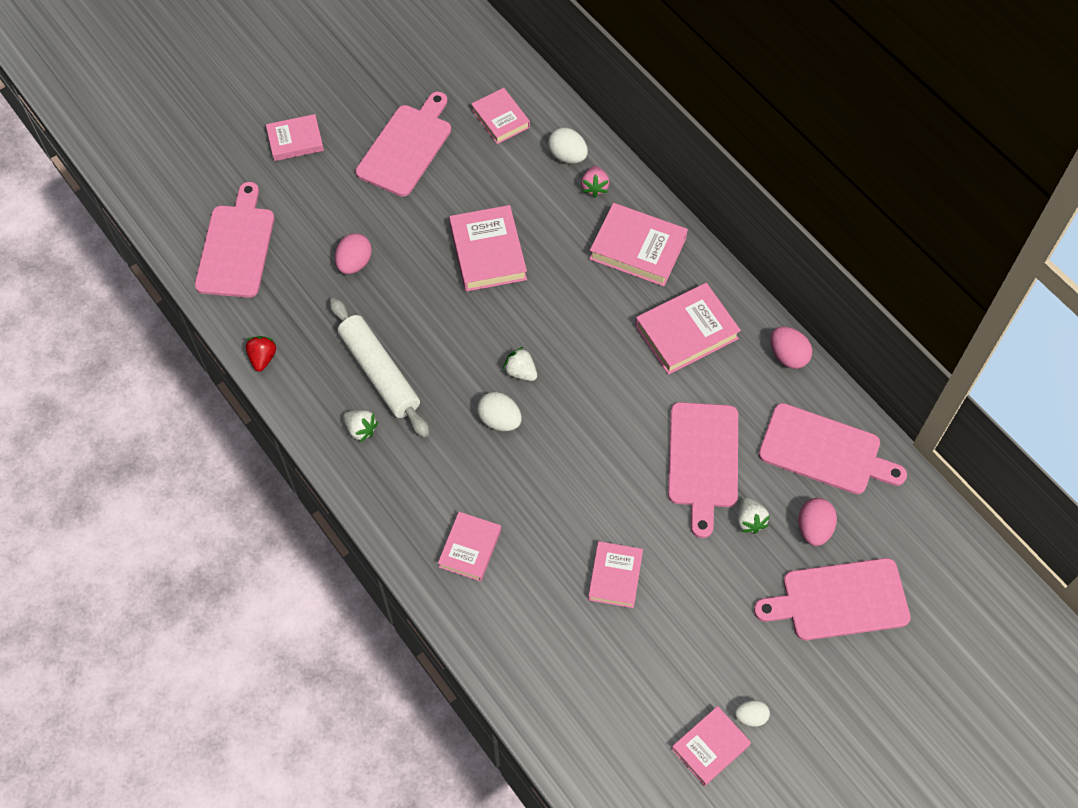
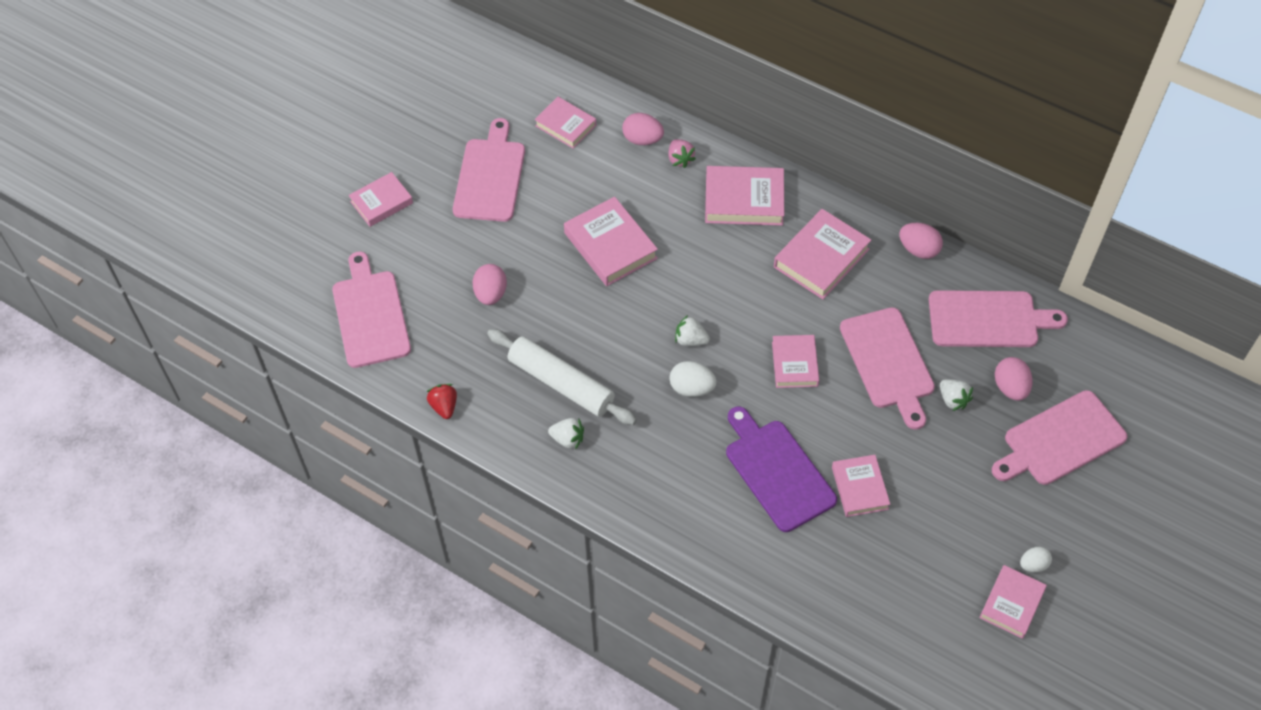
camera: 20 degrees left, 5 degrees down
pink book [438,512,501,581] -> pink book moved to [772,335,819,388]
white egg [548,128,588,164] -> pink egg [622,113,664,145]
none -> purple cutting board [726,406,837,532]

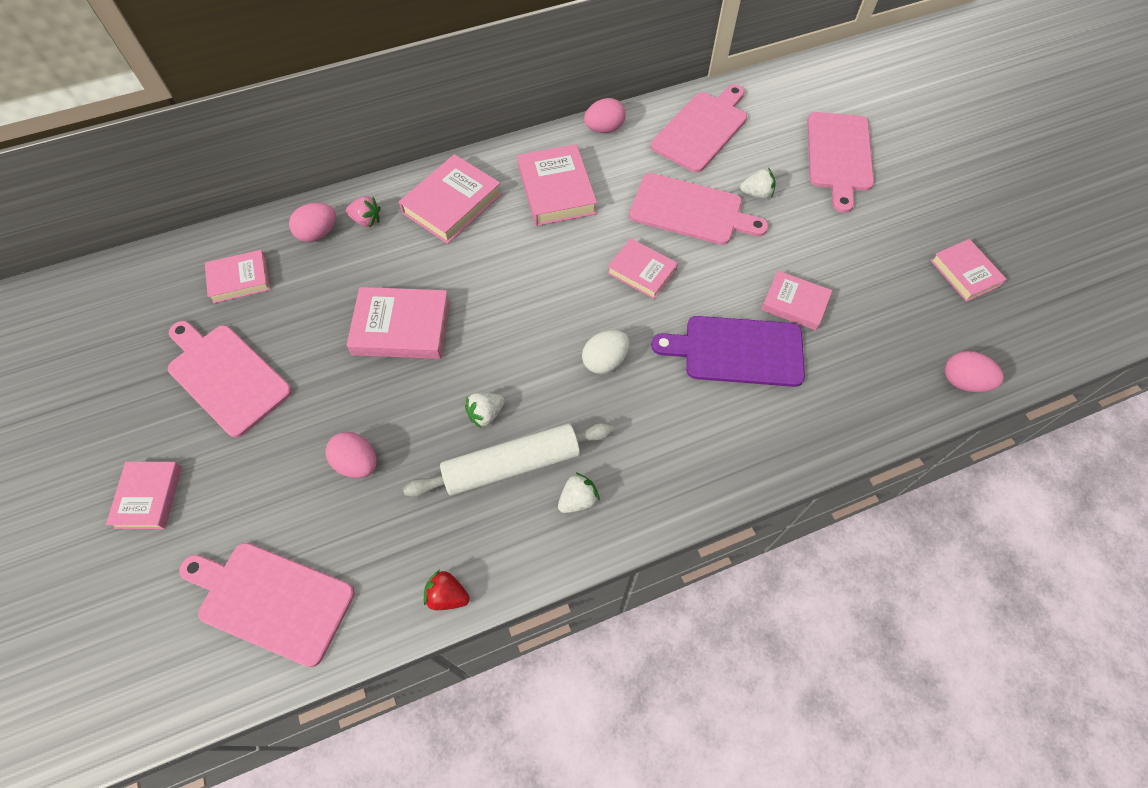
camera: 55 degrees left, 5 degrees up
white strawberry [675,315,710,346] -> white strawberry moved to [465,393,505,429]
pink egg [995,357,1033,401] -> pink egg moved to [945,351,1004,392]
white egg [1020,547,1052,573] -> none

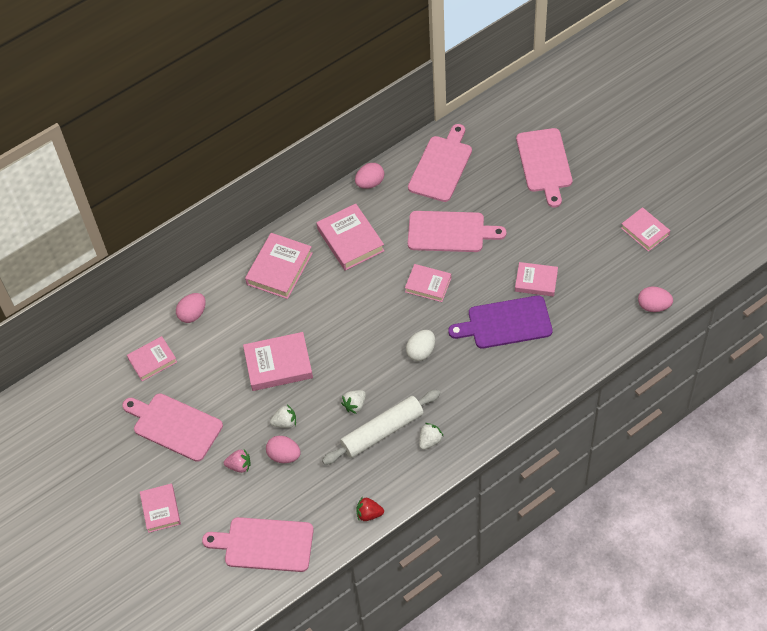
camera: 10 degrees left, 5 degrees down
pink strawberry [346,196,381,227] -> pink strawberry moved to [224,449,251,473]
white strawberry [740,168,776,199] -> white strawberry moved to [270,405,296,428]

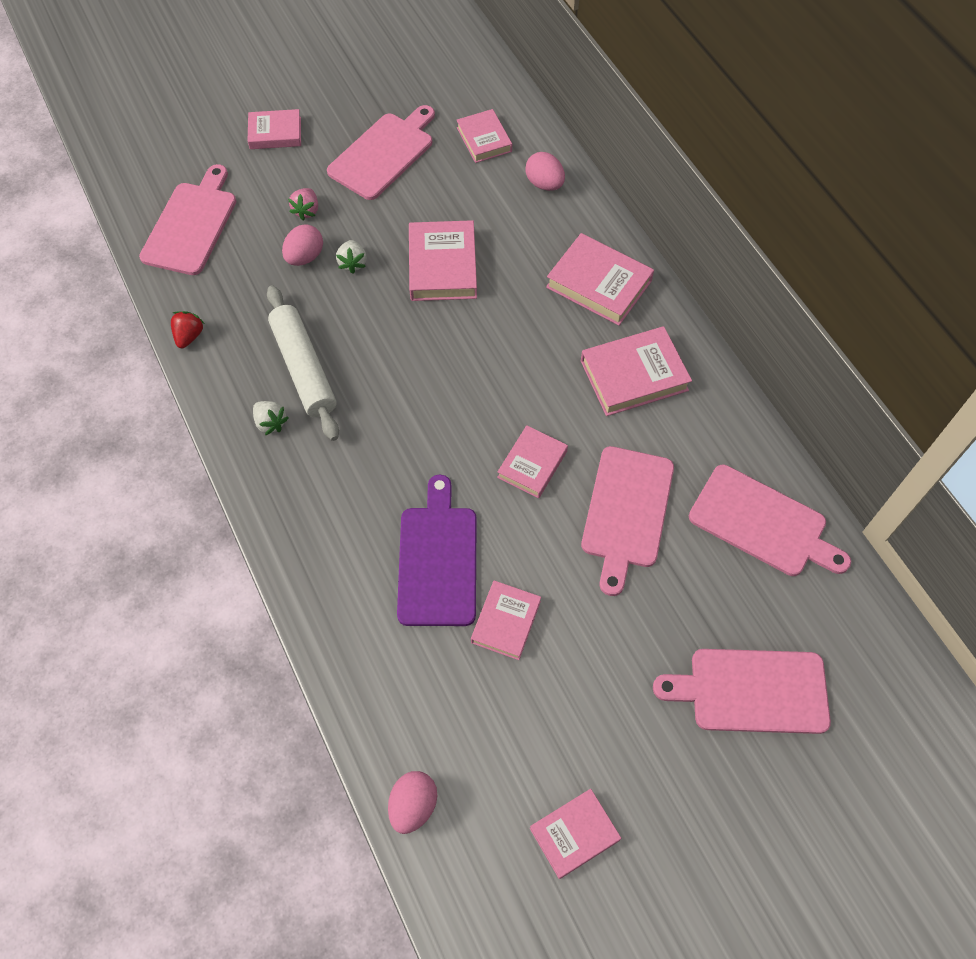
camera: 95 degrees right, 5 degrees up
white strawberry [341,390,366,414] -> none
pink egg [355,163,384,189] -> none
white egg [406,330,435,361] -> none

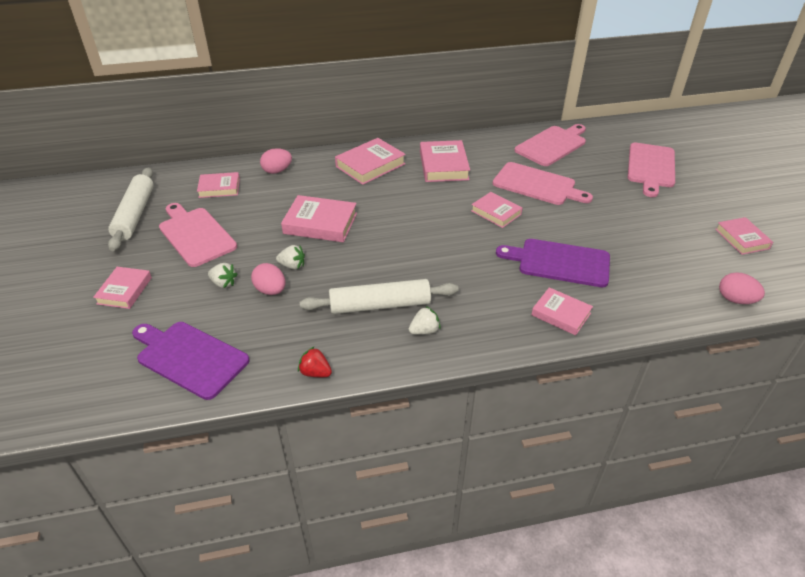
camera: 75 degrees left, 20 degrees down
pink cutting board [139,164,236,275] -> purple cutting board [132,322,250,400]
pink strawberry [288,188,318,220] -> white strawberry [208,263,237,288]
pink book [471,580,541,660] -> pink book moved to [531,287,593,335]
none -> white rolling pin [108,167,154,251]

